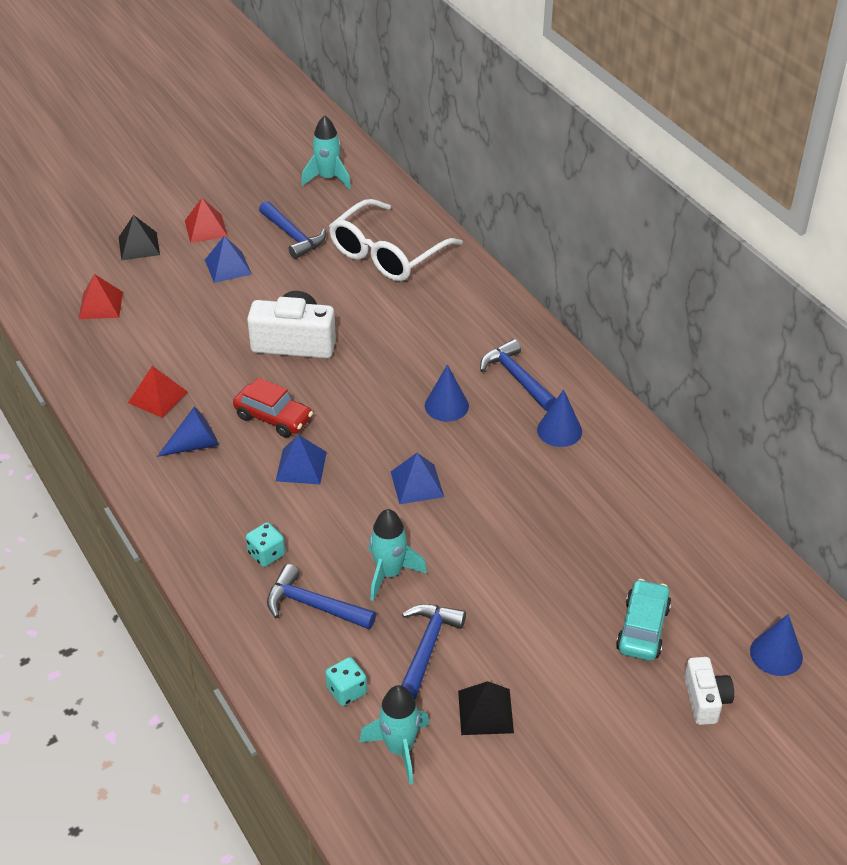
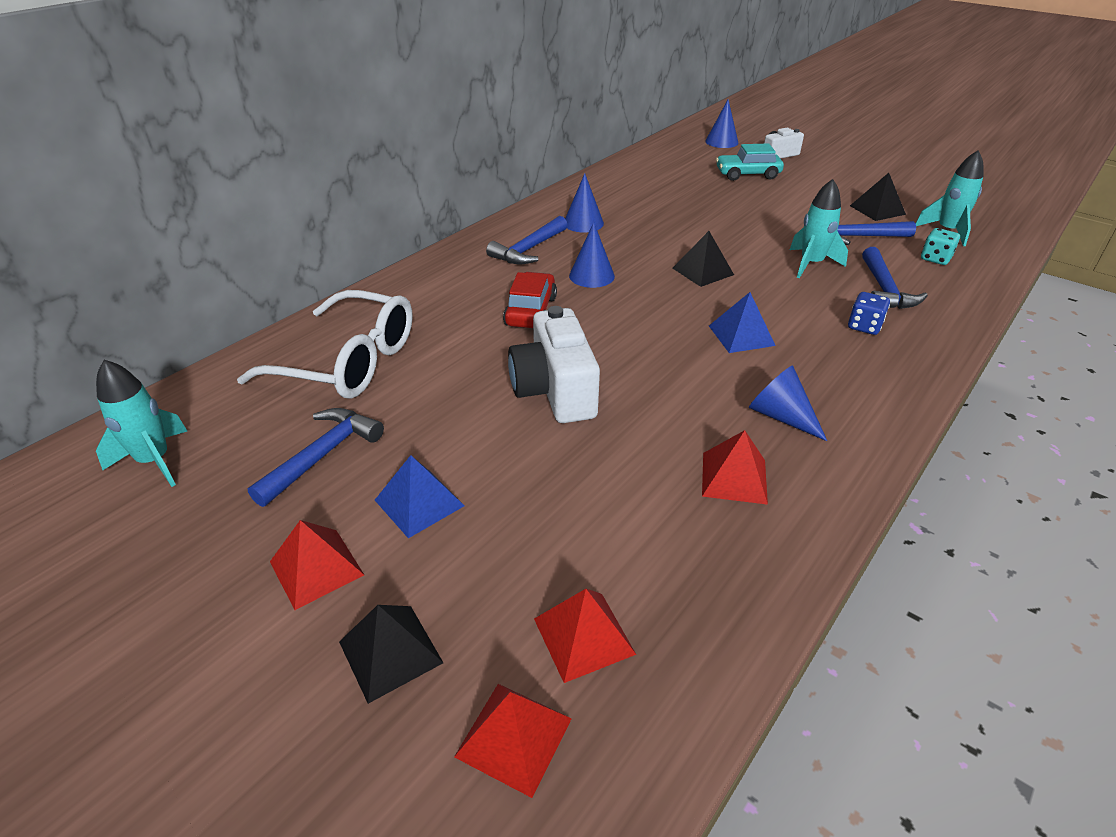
camera: 110 degrees left, 5 degrees down
red car [233,377,313,438] -> red car moved to [503,272,557,328]
turquoise dice [246,522,285,567] -> blue dice [848,292,890,335]
blue pyramid [391,453,444,504] -> black pyramid [672,231,734,287]
none -> red pyramid [454,684,572,798]

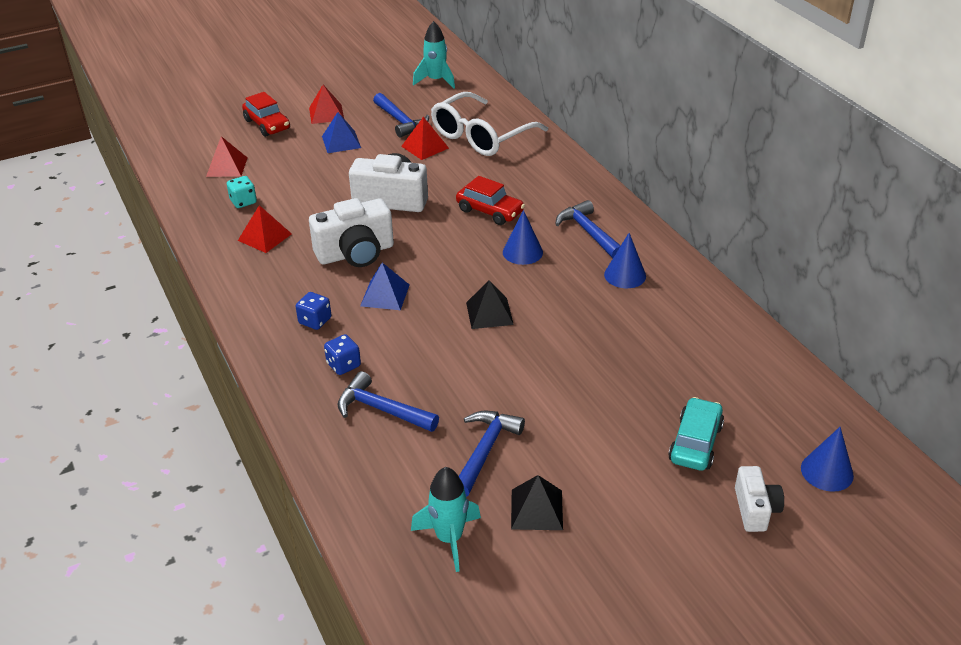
camera: 115 degrees right, 0 degrees up
black pyramid [339,605,443,704] -> red car [242,92,290,137]
red pyramid [454,684,572,798] -> red pyramid moved to [401,117,449,160]
blue cone [749,365,827,441] -> none
turquoise rocket [790,179,848,278] -> none
turquoise dice [921,228,960,265] -> turquoise dice moved to [227,176,257,208]
none -> blue dice [296,292,331,330]
none -> white camera [309,198,394,267]

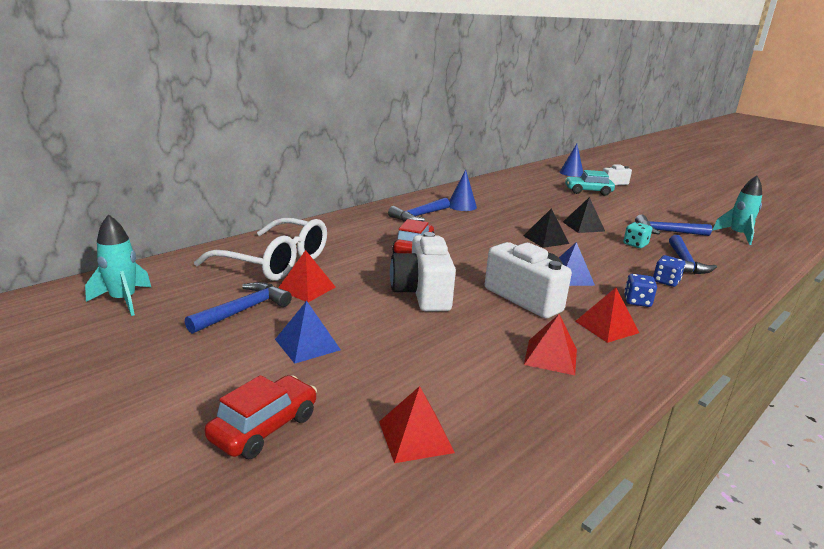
camera: 110 degrees left, 15 degrees down
turquoise dice [227,176,257,208] -> turquoise dice moved to [623,222,652,248]
red pyramid [309,85,344,124] -> red pyramid moved to [575,288,639,343]
blue cone [503,210,543,265] -> none
black pyramid [511,475,563,530] -> black pyramid moved to [563,197,605,233]

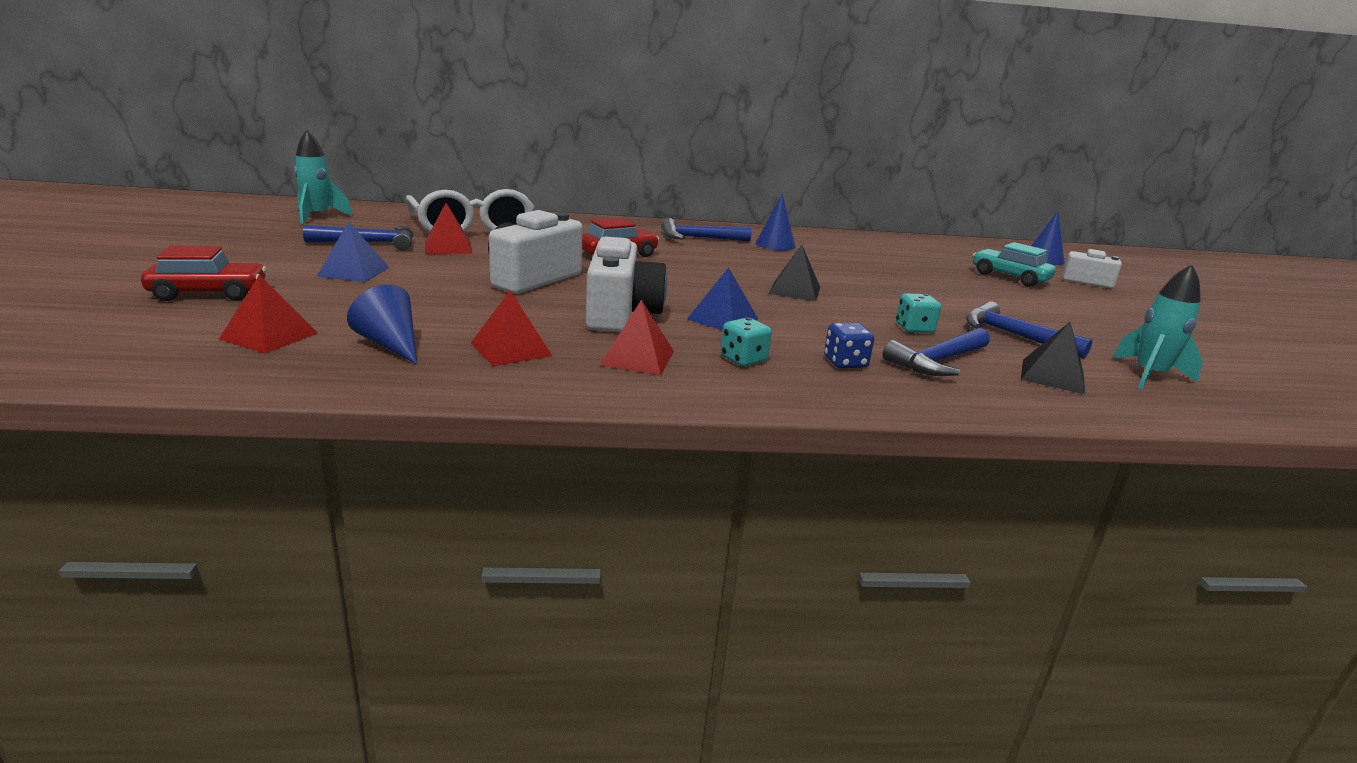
camera: 40 degrees right, 0 degrees up
black pyramid [563,197,605,233] -> black pyramid moved to [1021,321,1085,394]
blue dice [624,274,657,307] -> turquoise dice [720,318,772,366]
none -> blue cone [347,285,417,364]

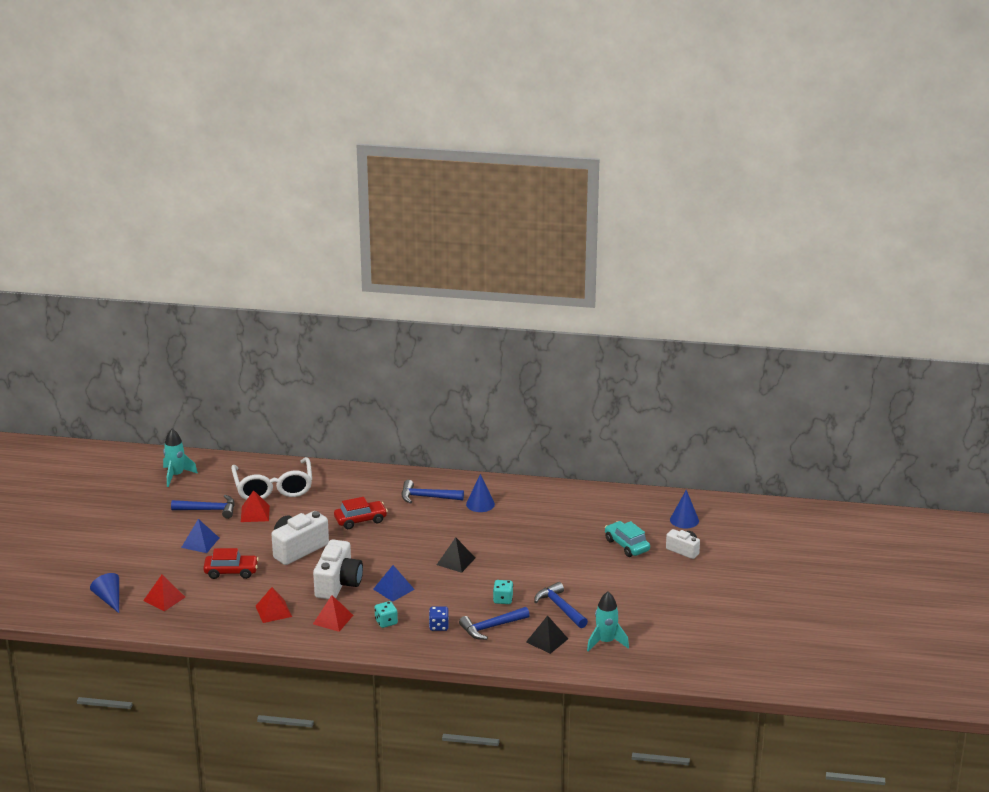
camera: 15 degrees right, 5 degrees up
red car [141,246,267,301] -> red car moved to [203,548,259,579]
blue cone [347,285,417,364] -> blue cone moved to [90,573,119,613]

